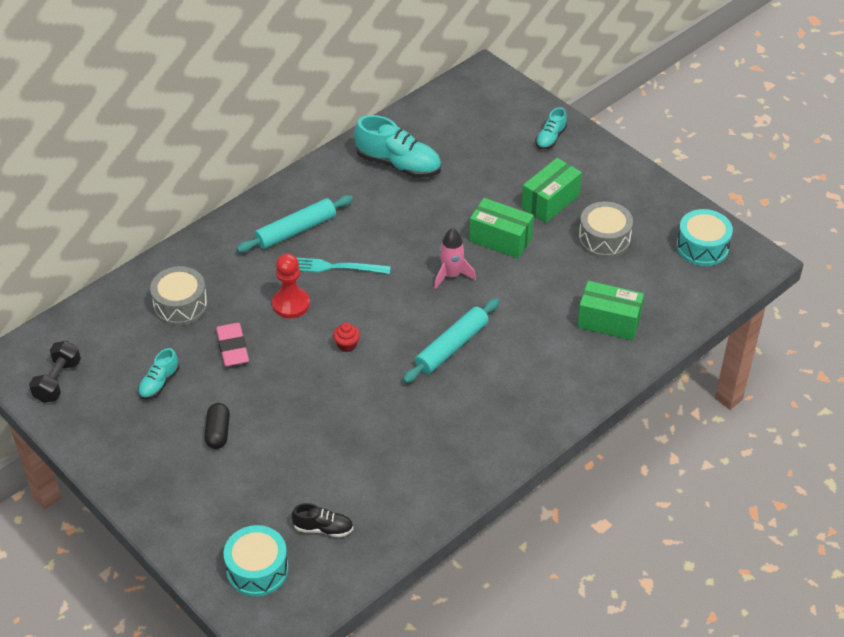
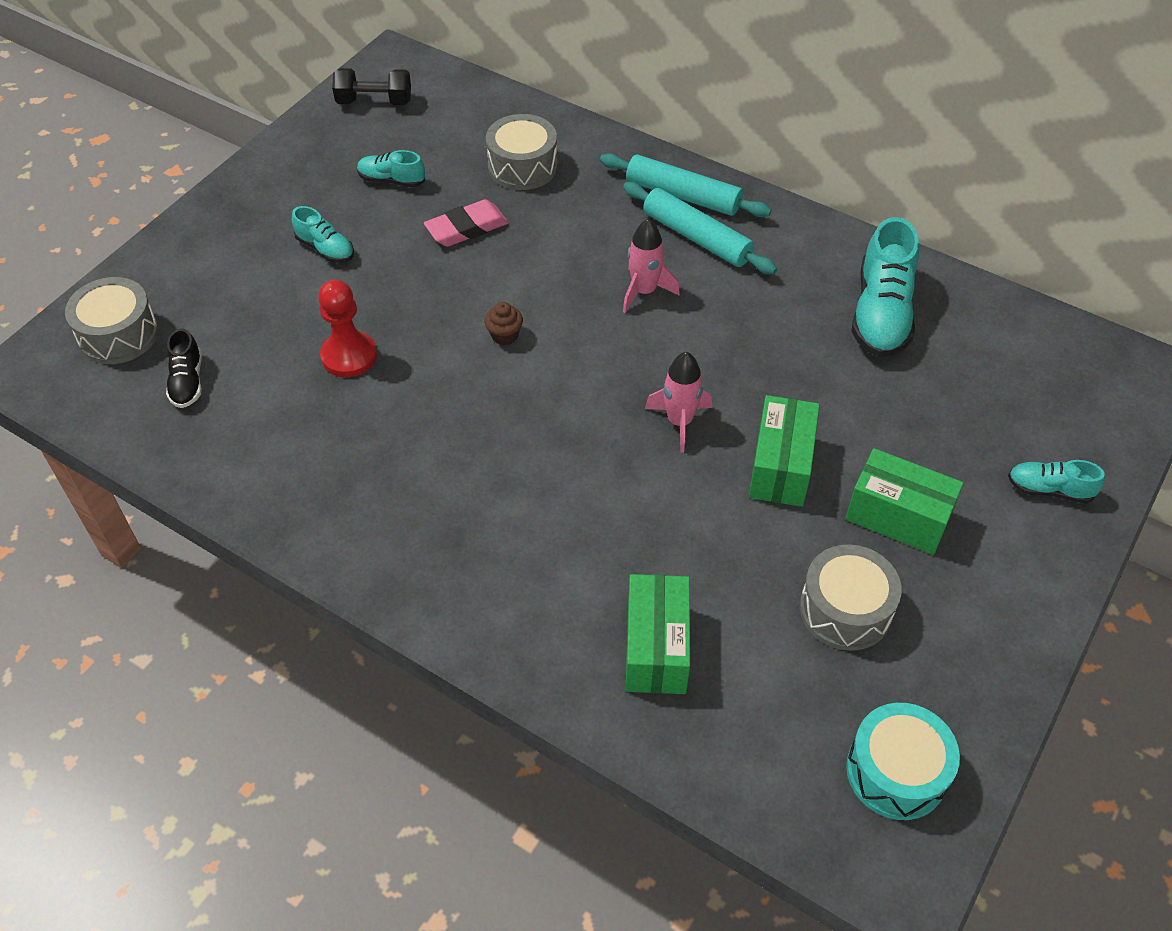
camera: 75 degrees right, 5 degrees up
black capsule [204,403,230,449] -> turquoise shoe [292,206,354,263]
turquoise drum [224,525,288,596] -> grey drum [65,277,159,364]
red pawn [272,254,310,318] -> red pawn moved to [318,280,377,377]
turquoise fork [297,258,391,274] -> pink rocket [623,219,680,313]
red cupcake [333,323,360,352] -> brown cupcake [484,302,523,346]
turquoise rolling pin [403,298,499,383] -> turquoise rolling pin moved to [600,153,771,217]

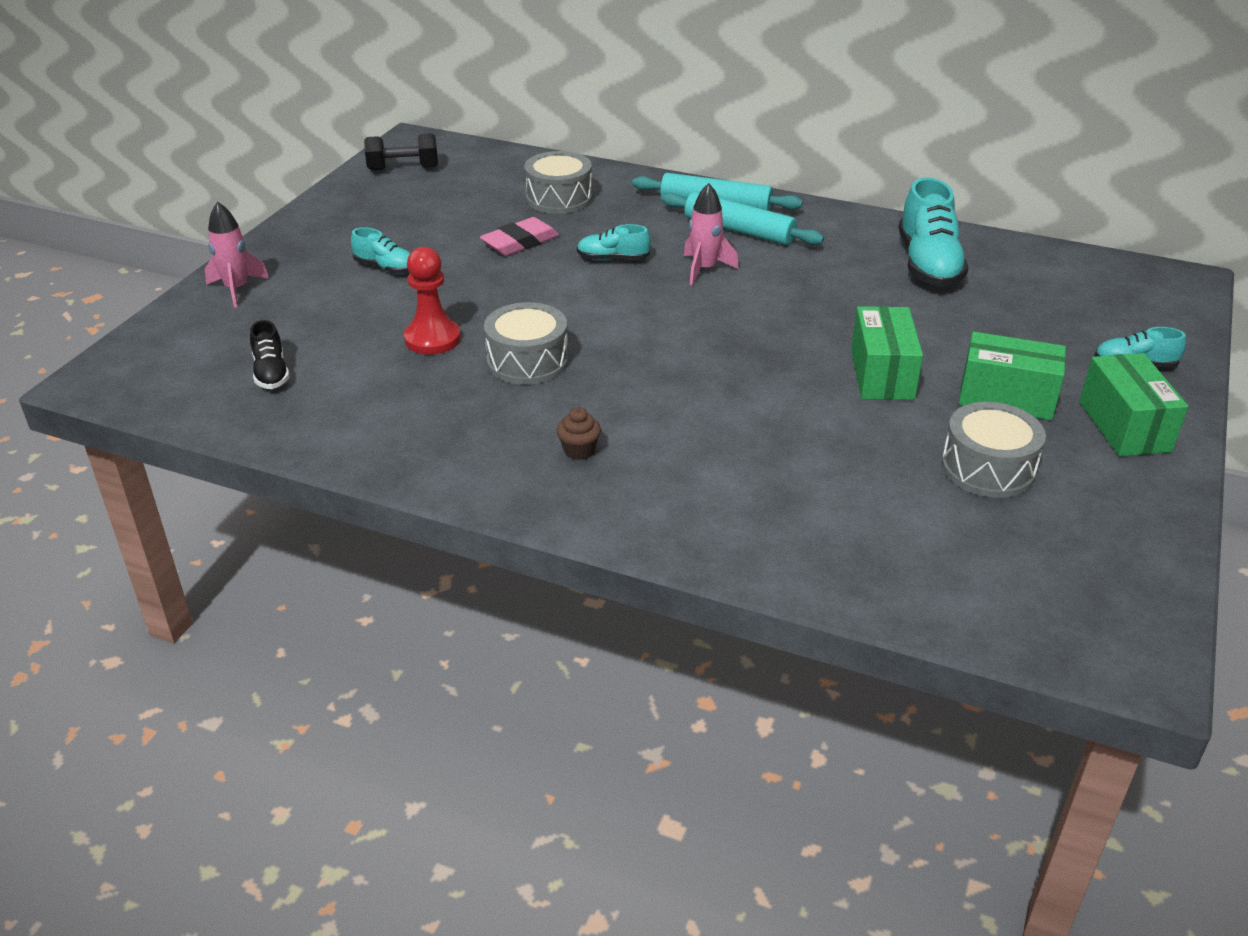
camera: 10 degrees left, 15 degrees down
grey drum [65,277,159,364] -> grey drum moved to [484,302,569,385]
turquoise shoe [357,150,425,187] -> turquoise shoe moved to [577,224,651,260]
brown cupcake [484,302,523,346] -> brown cupcake moved to [557,407,601,460]
green box [626,574,690,694] -> green box moved to [1079,353,1188,457]
pink rocket [645,352,712,453] -> pink rocket moved to [205,201,269,307]
turquoise drum [846,703,960,820] -> none

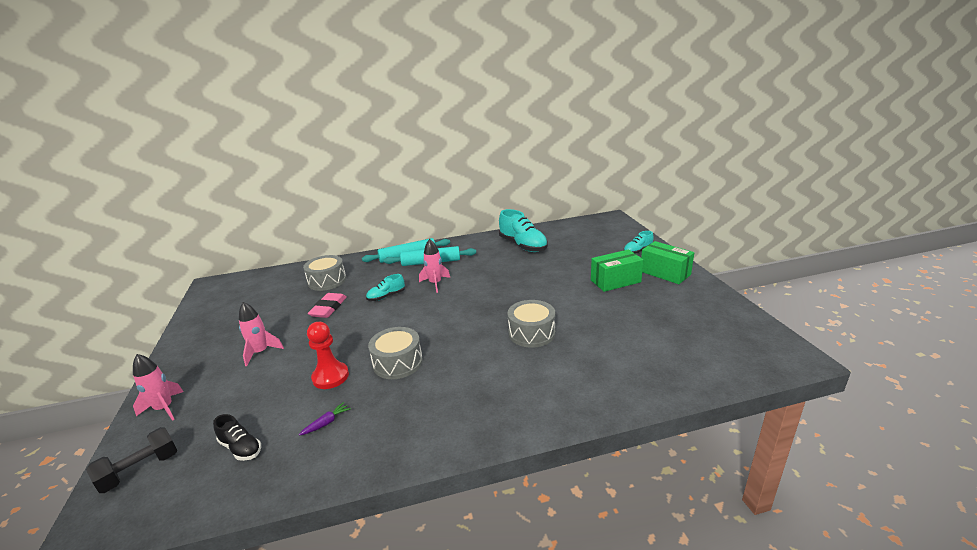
camera: 35 degrees left, 10 degrees down
turquoise shoe [351,227,410,274] -> pink rocket [239,302,284,366]
black dumbbell [364,133,438,170] -> black dumbbell moved to [86,427,178,493]
brown cupcake [557,407,601,460] -> none
green box [851,306,923,400] -> none
grey drum [941,402,1046,498] -> grey drum moved to [508,300,555,348]
none -> purple carrot [299,402,351,436]

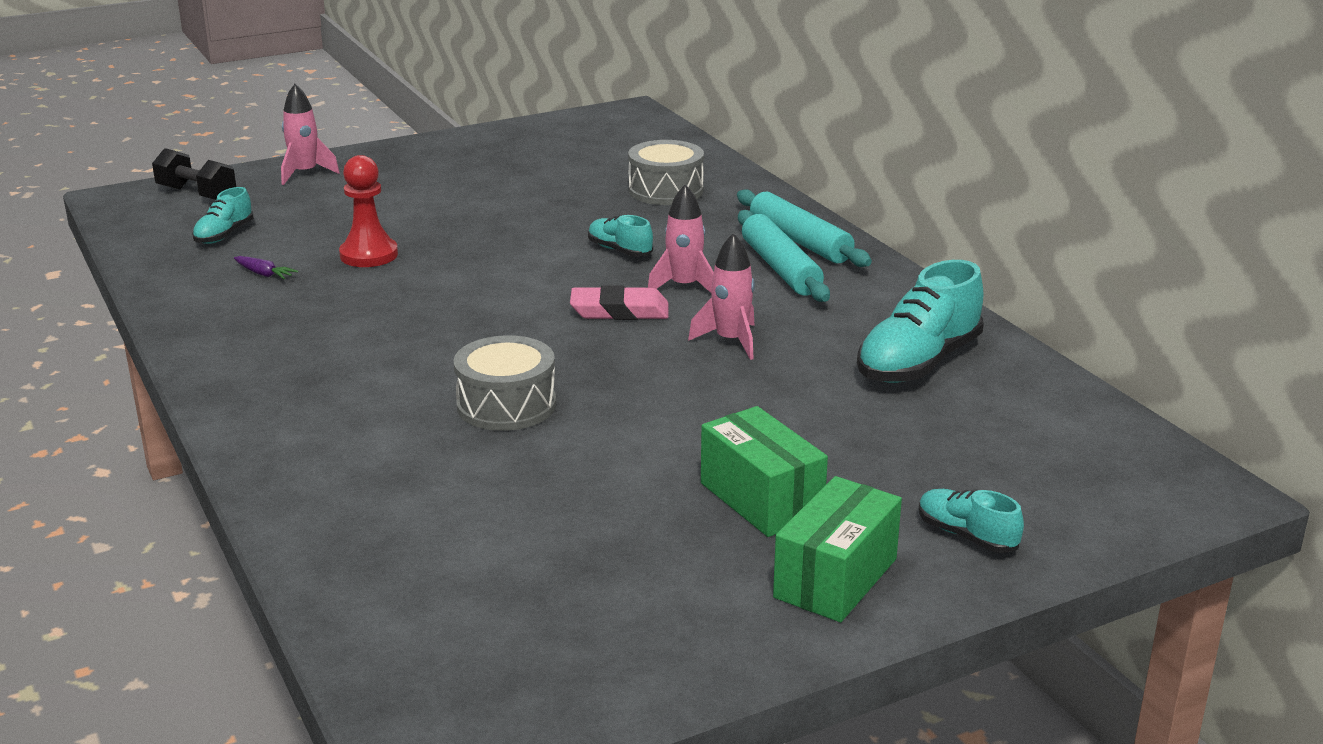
camera: 75 degrees right, 0 degrees up
black shoe [213,414,261,461] -> turquoise shoe [192,187,253,244]
pink rocket [239,302,284,366] -> pink rocket moved to [688,233,755,360]
pink eraser [308,293,347,318] -> pink eraser moved to [570,285,669,320]
grey drum [368,327,423,379] -> none

